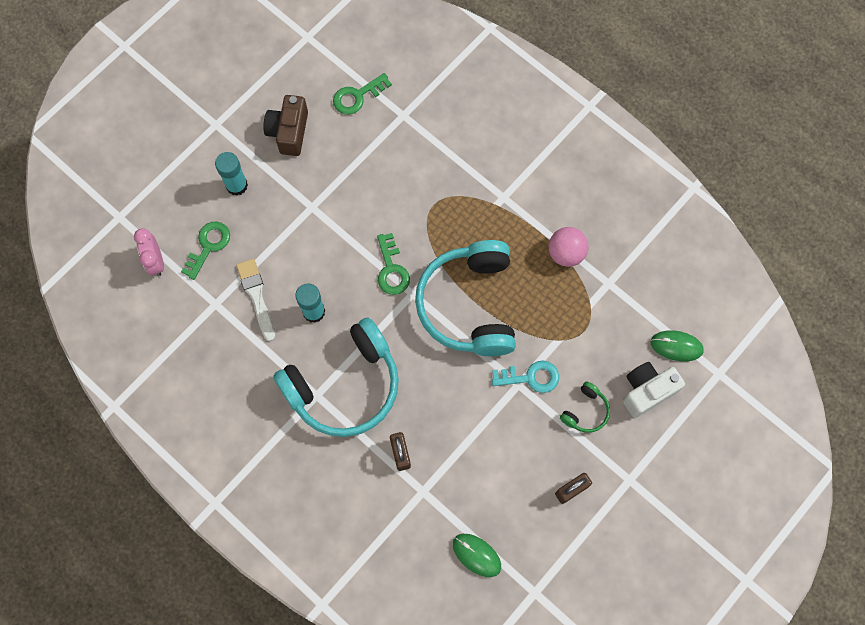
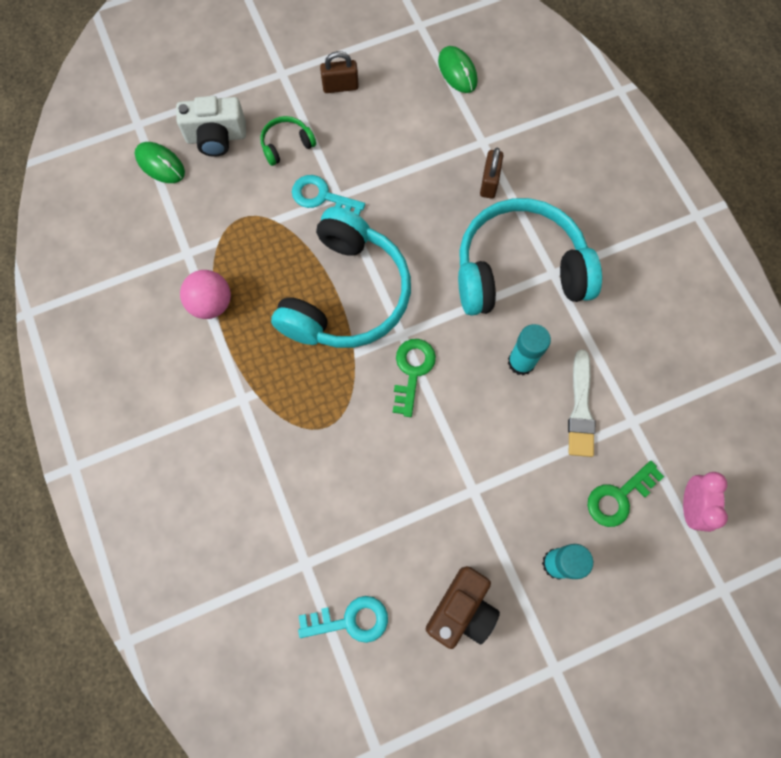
camera: 155 degrees left, 0 degrees up
green key [333,73,392,114] -> turquoise key [298,596,388,643]

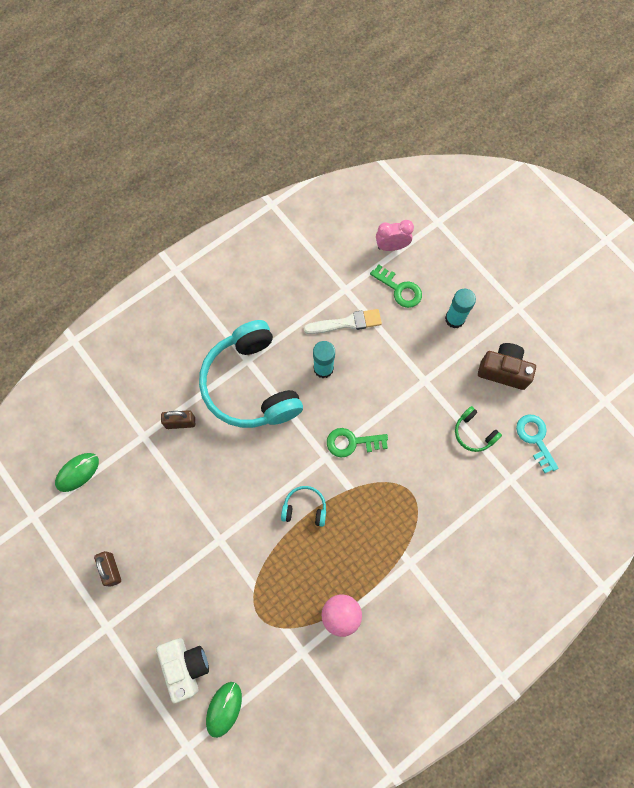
camera: 105 degrees left, 0 degrees up
green headphones [260,116,316,166] -> green headphones moved to [455,406,502,452]
turquoise headphones [271,207,411,348] -> turquoise headphones [281,486,326,527], size x0.41
turquoise key [292,175,365,215] -> none

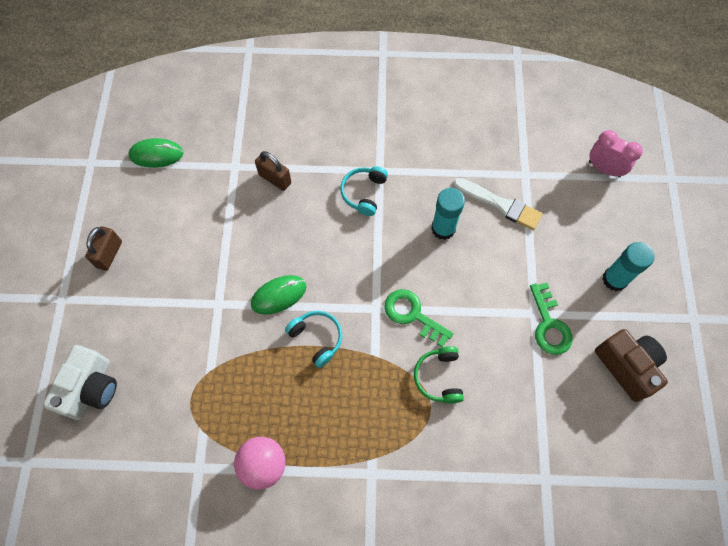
camera: 40 degrees right, 5 degrees down
turquoise headphones [199,320,303,428] -> turquoise headphones [340,166,388,216], size x0.41
green mouse [206,682,242,738] -> green mouse moved to [251,275,307,315]
green key [370,264,422,308] -> green key moved to [530,283,573,355]
green headphones [455,406,502,452] -> green headphones moved to [414,346,464,404]
turquoise key [516,414,559,473] -> none

